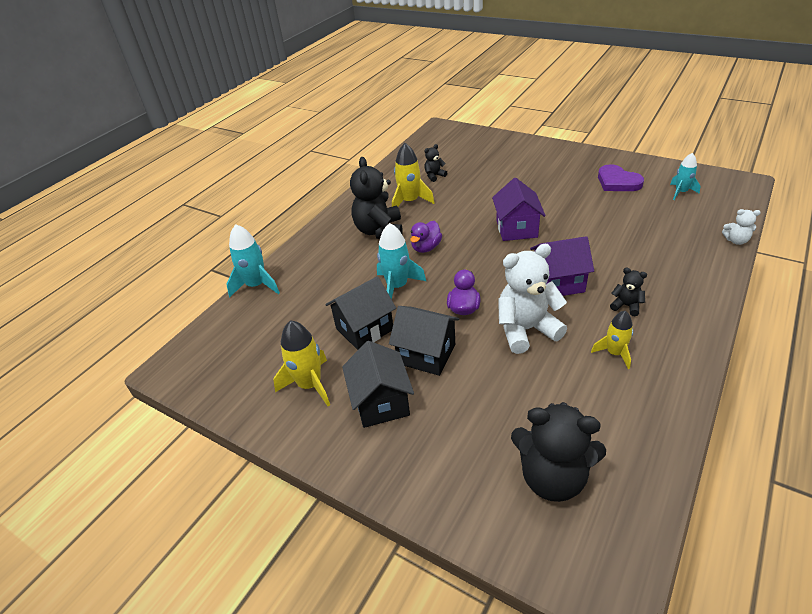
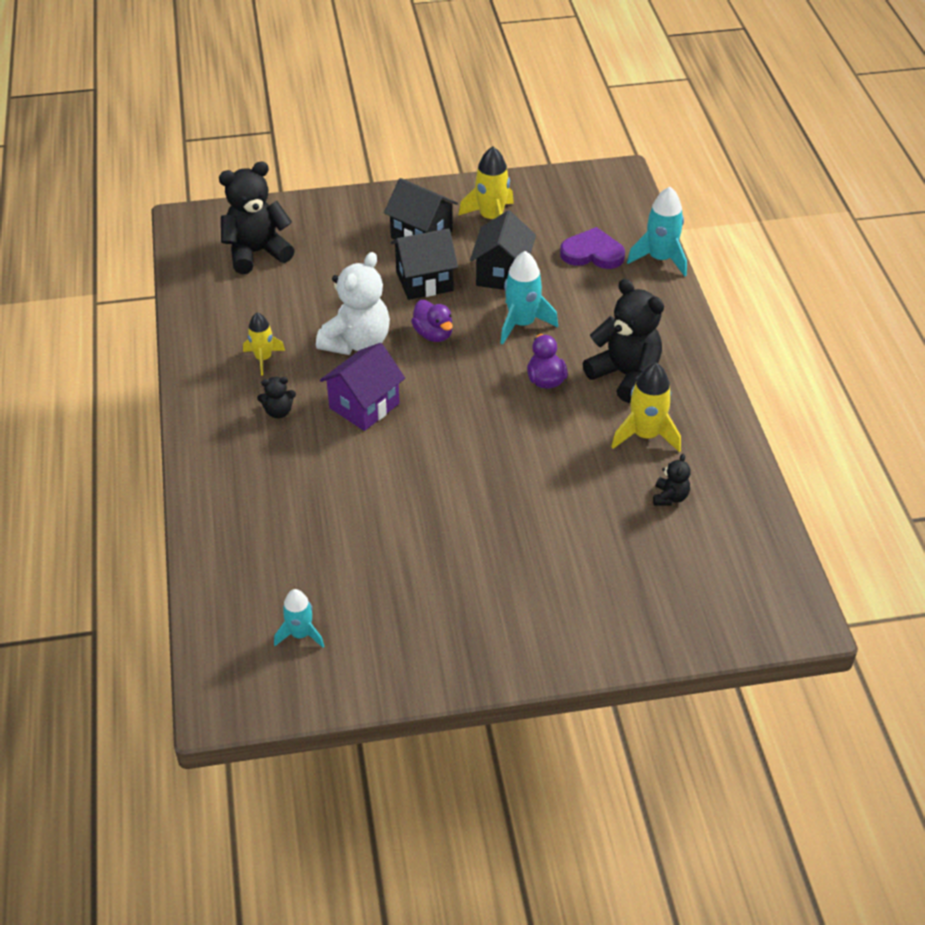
camera: 135 degrees right, 5 degrees up
purple house [492,178,546,241] -> none
purple heart [598,164,644,191] -> purple heart moved to [560,227,625,269]
white teddy bear [722,209,761,245] -> none

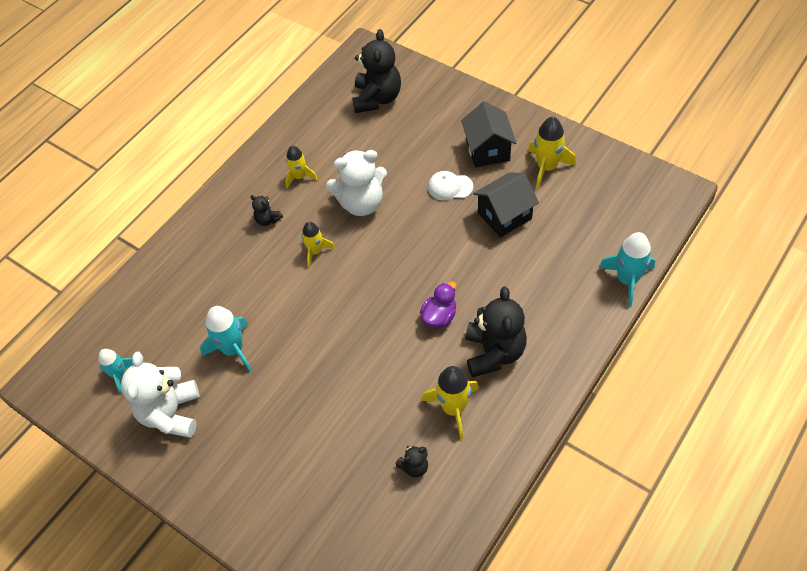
camera: 50 degrees right, 10 degrees up
black teddy bear [219,161,295,274] -> black teddy bear turned 75 degrees clockwise [352,29,401,113]
purple house [320,343,405,431] -> yellow rocket [302,222,335,267]
black house [391,228,458,300] -> white cap [428,171,473,201]
purple duck [411,300,453,342] -> none
turquoise rocket [500,251,558,344] -> turquoise rocket moved to [200,306,252,372]
purple heart [560,227,625,269] -> none
none -> white teddy bear [121,352,199,438]

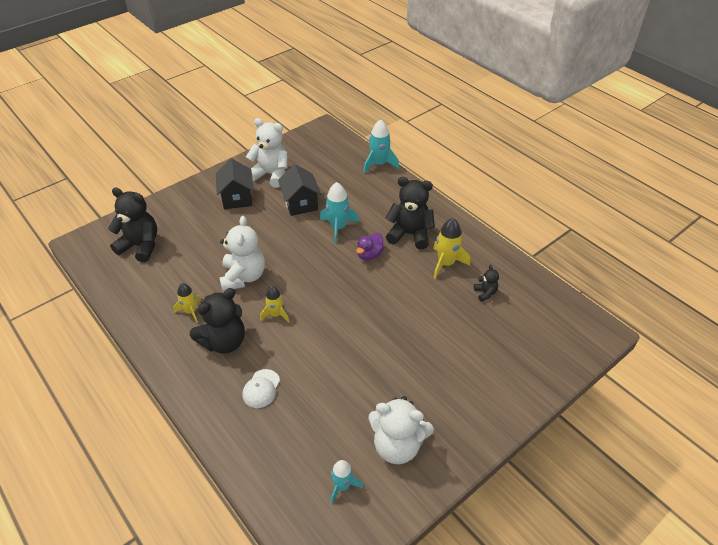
camera: 80 degrees left, 10 degrees down
turquoise rocket [200,306,252,372] -> turquoise rocket moved to [320,182,359,244]
black teddy bear [250,195,283,226] -> black teddy bear [190,288,245,354], size x2.13
purple duck [420,281,456,328] -> purple duck turned 105 degrees counterclockwise [356,233,384,260]
white cap [428,171,473,201] -> white cap moved to [243,369,280,408]
black house [461,101,517,167] -> black house turned 75 degrees clockwise [216,158,254,209]
yellow rocket [528,117,576,189] -> white teddy bear [246,118,288,188]

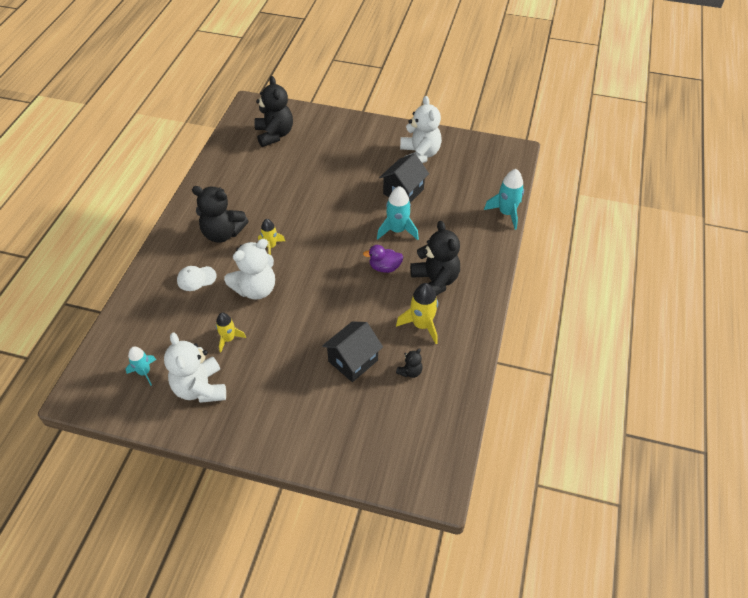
camera: 55 degrees right, 5 degrees up
yellow rocket [173,283,202,323] -> yellow rocket moved to [216,313,246,353]
black house [216,158,254,209] -> black house moved to [322,321,383,382]
white teddy bear [220,216,265,291] -> white teddy bear moved to [224,239,275,300]

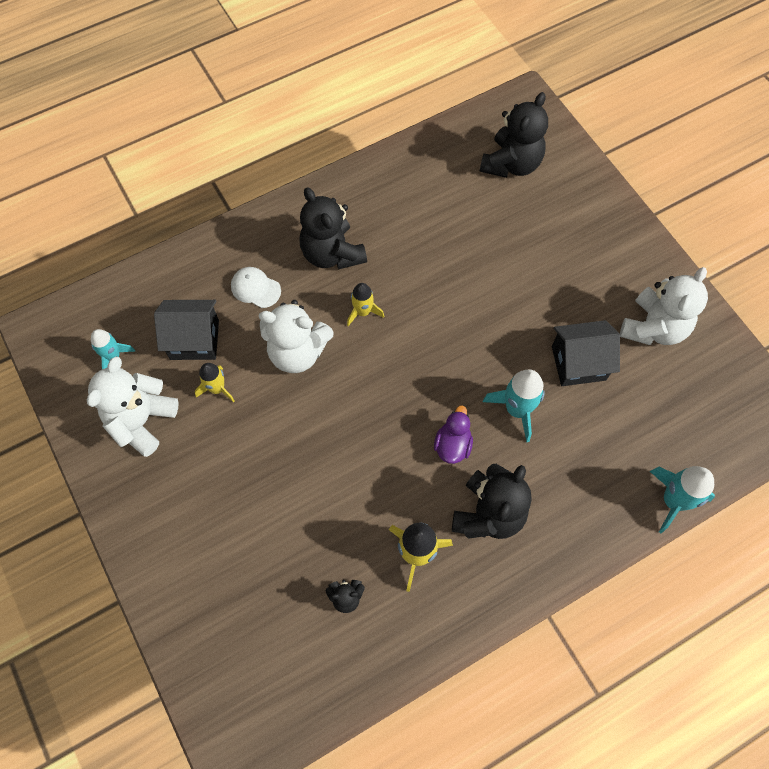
camera: 45 degrees right, 15 degrees up
black house [322,321,383,382] -> black house moved to [154,300,219,360]
purple duck [363,245,403,273] -> purple duck turned 60 degrees clockwise [434,405,473,464]

